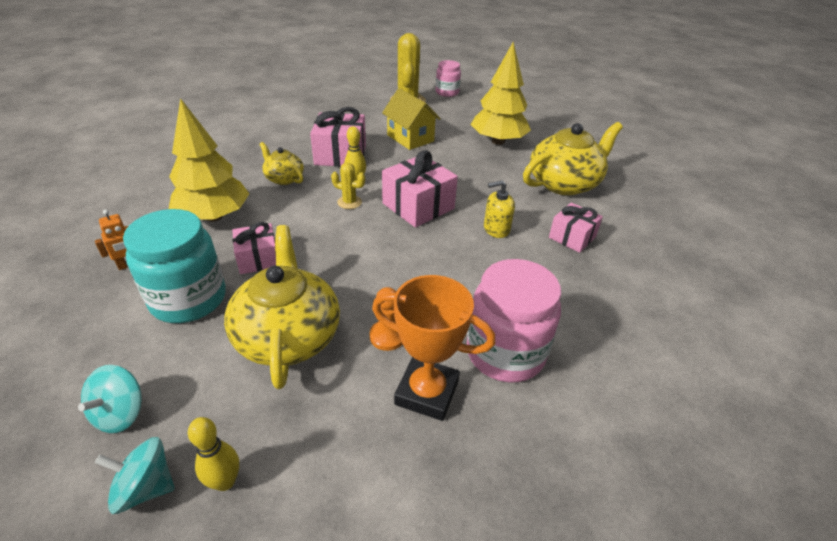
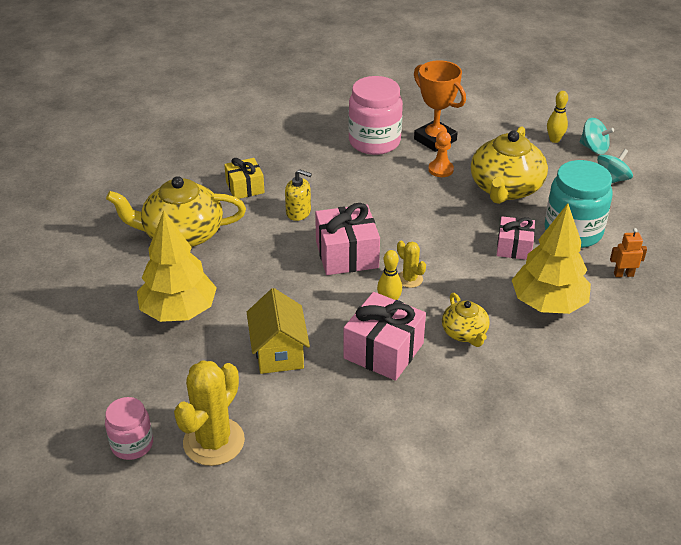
camera: 150 degrees left, 0 degrees up
pink gift [549,203,603,253] -> yellow gift [224,158,265,199]

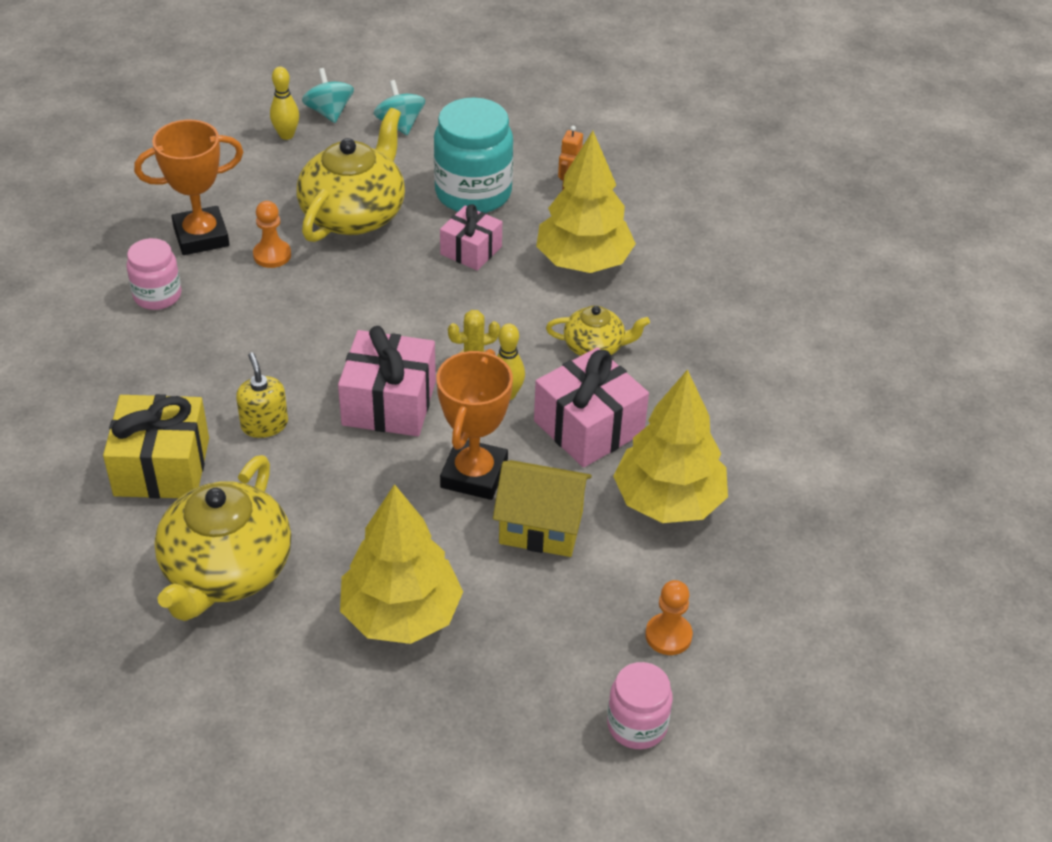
camera: 70 degrees left, 5 degrees up
yellow cactus [174,360,245,466] -> orange pawn [645,580,693,655]
yellow gift [224,158,265,199] -> yellow gift [103,394,209,499], size x1.59
yellow soap dispenser [285,169,312,221] -> yellow soap dispenser turned 60 degrees counterclockwise [236,353,288,438]
pink jar [348,76,403,155] -> pink jar [126,238,182,310], size x0.58
yellow teapot [471,126,548,204] -> yellow teapot turned 105 degrees counterclockwise [297,108,405,242]
turquoise spinning top [580,118,614,154] -> turquoise spinning top turned 75 degrees counterclockwise [302,68,354,123]
none -> orange trophy [437,349,513,500]
none -> yellow tree [613,369,728,523]

